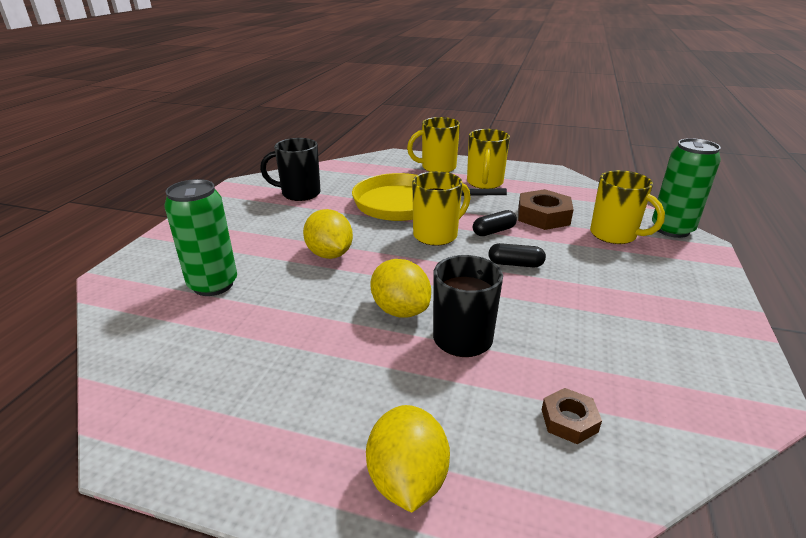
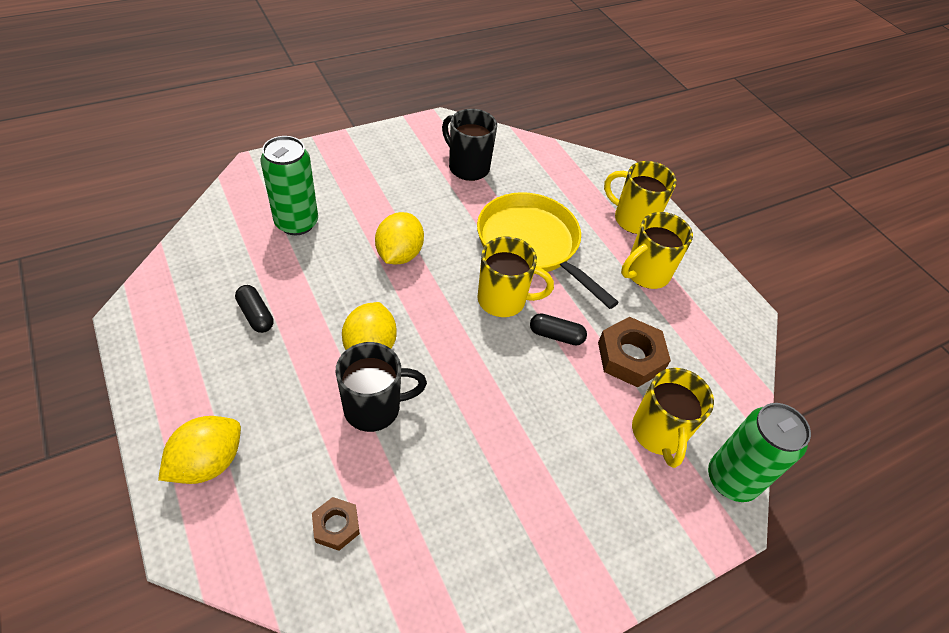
camera: 40 degrees right, 20 degrees up
black capsule [488,243,546,267] -> black capsule moved to [235,285,274,333]

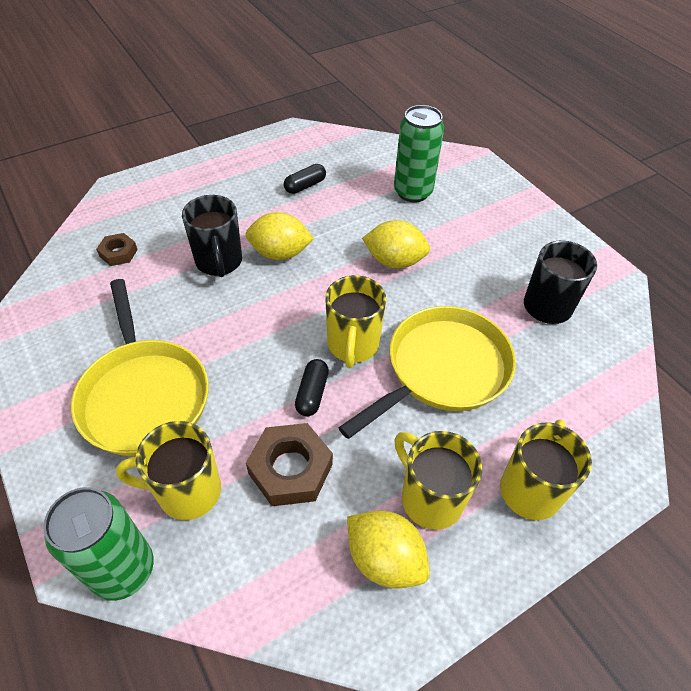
camera: 90 degrees right, 0 degrees up
yellow lemon [158,416,241,484] -> yellow lemon moved to [347,510,430,588]
none -> yellow pan [71,279,209,456]

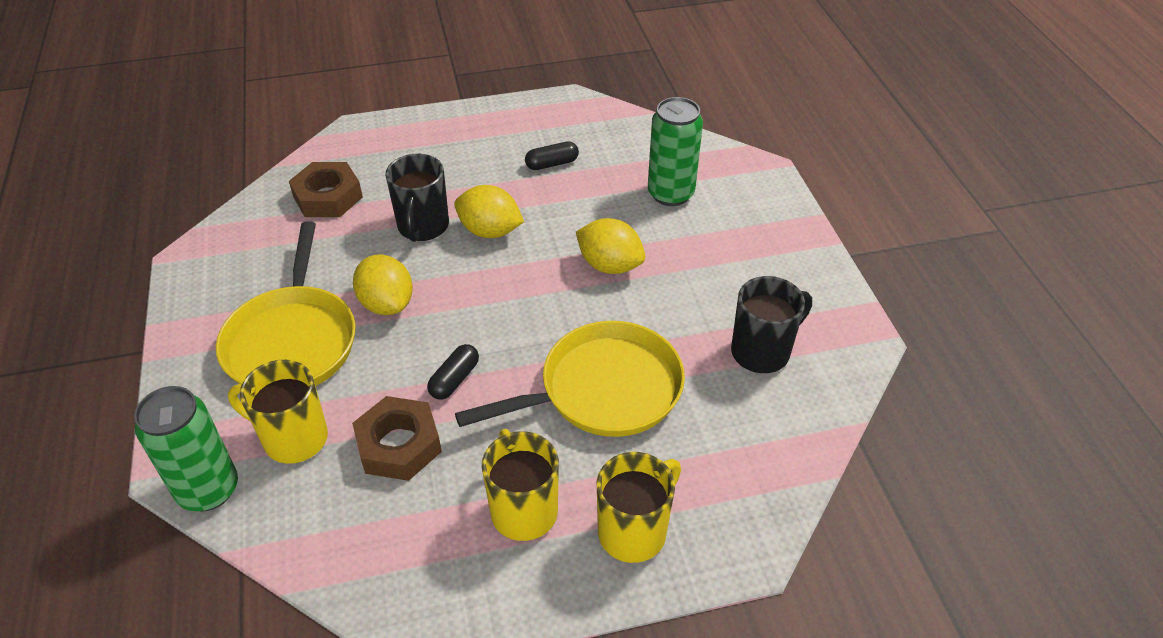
camera: 20 degrees right, 5 degrees down
brown nut [96,233,138,266] -> brown nut [289,162,363,217], size x1.75
yellow mug [325,275,386,368] -> none
yellow lemon [347,510,430,588] -> yellow lemon moved to [353,254,413,315]

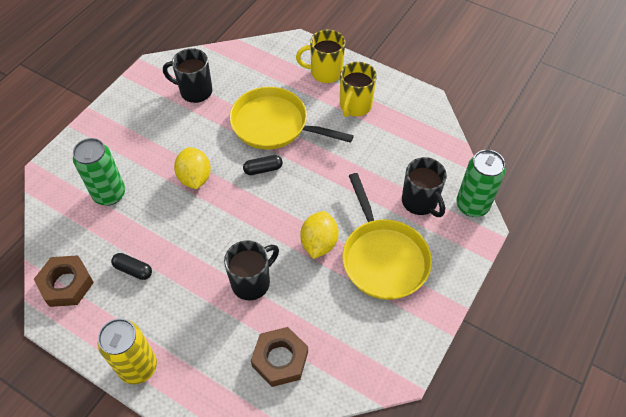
camera: 135 degrees left, 10 degrees up
yellow pan [216,221,356,386] -> yellow pan turned 120 degrees clockwise [342,173,432,300]
yellow mug [228,360,328,464] -> black mug [402,157,447,217]
brown nut [352,396,442,481] -> brown nut moved to [34,255,94,307]
black capsule [427,344,479,400] -> black capsule moved to [243,155,283,175]
yellow lemon [454,185,524,238] -> none
none -> yellow can [98,318,157,385]

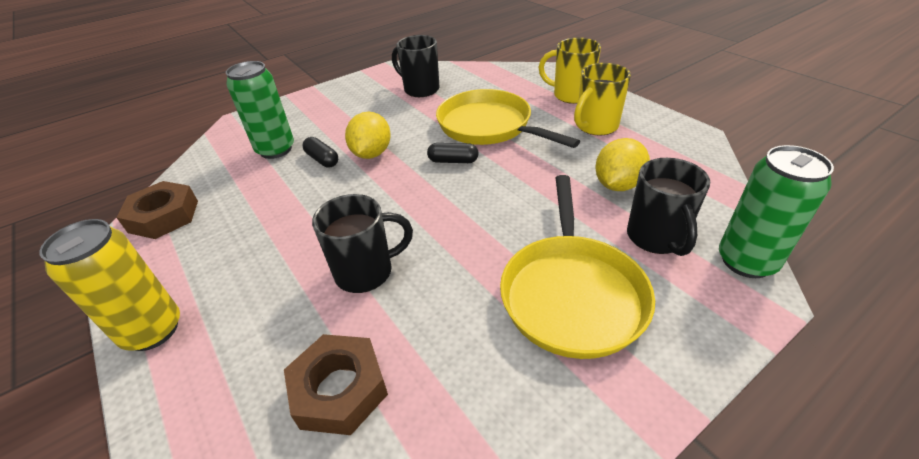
camera: 25 degrees right, 15 degrees down
black capsule [111,253,152,280] -> black capsule moved to [303,137,338,168]
yellow lemon [300,211,339,259] -> yellow lemon moved to [595,138,650,191]

